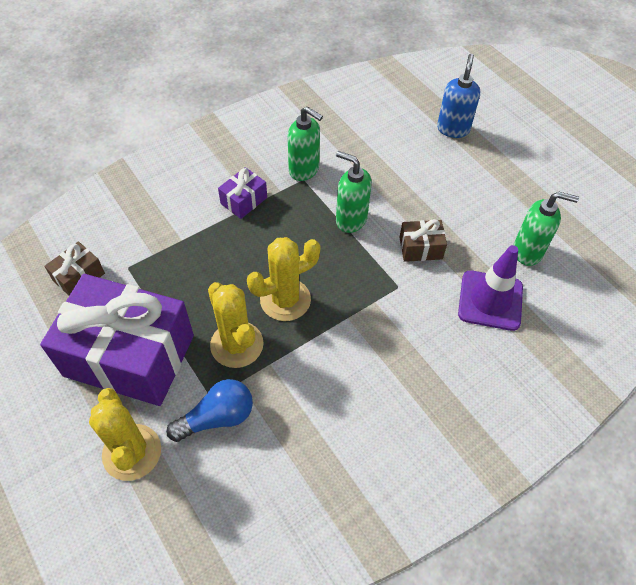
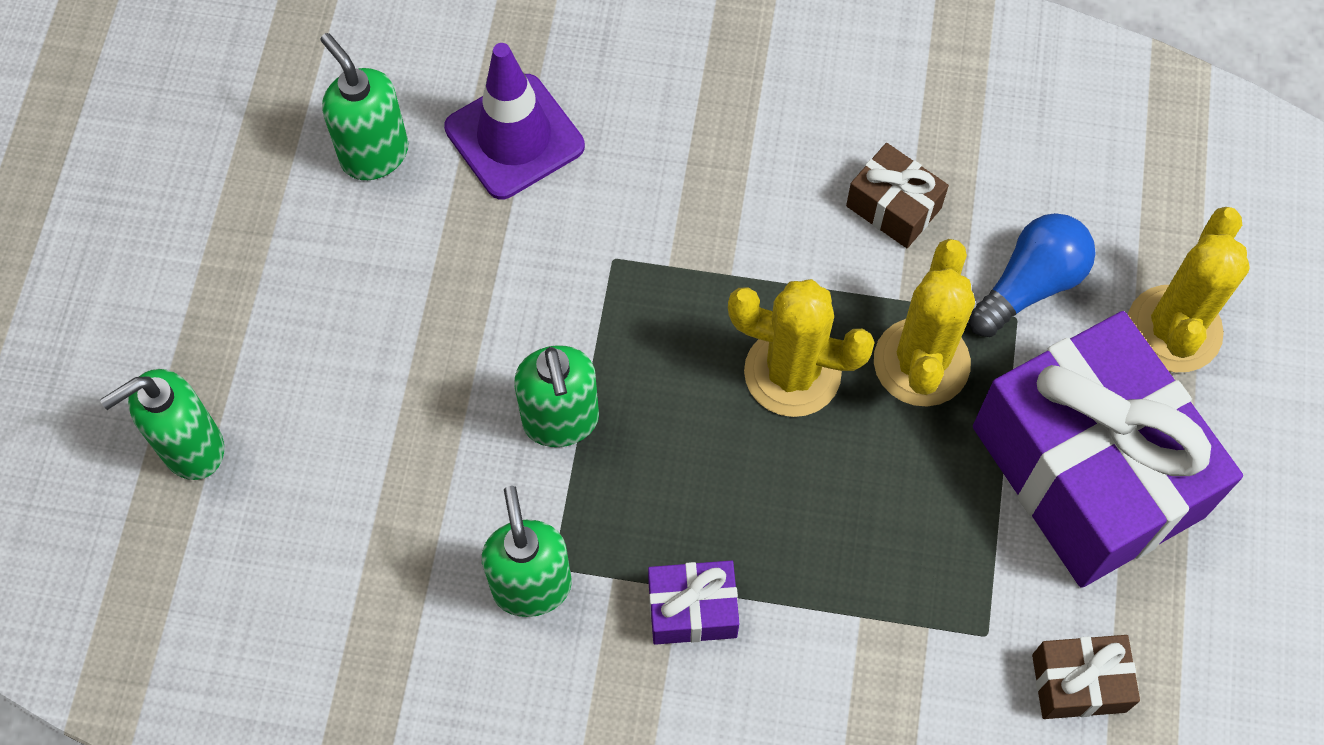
camera: 135 degrees left, 10 degrees up
blue light bulb [166,379,253,442] -> blue light bulb turned 120 degrees clockwise [969,213,1095,337]
brown gift [399,219,447,262] -> brown gift moved to [846,143,949,248]
blue soap dispenser [437,54,480,138] -> green soap dispenser [100,369,224,480]

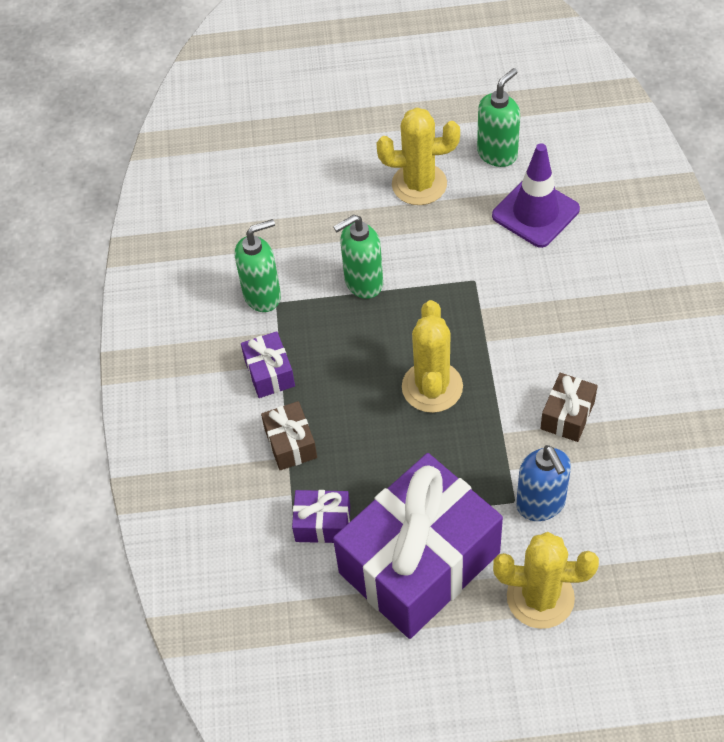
camera: 80 degrees right, 10 degrees down
green soap dispenser [100,369,224,480] -> none
yellow cactus [874,239,975,406] -> yellow cactus moved to [376,108,460,205]
blue light bulb [969,213,1095,337] -> blue soap dispenser [516,445,571,521]
brown gift [1032,635,1140,719] -> brown gift moved to [261,401,317,470]
none -> purple gift [292,490,350,543]

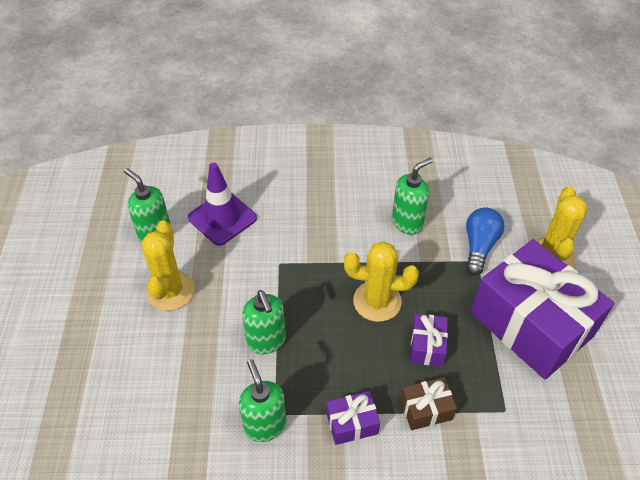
camera: 90 degrees left, 5 degrees down
purple gift [292,490,350,543] -> purple gift moved to [410,314,448,367]
blue soap dispenser [516,445,571,521] -> blue light bulb [466,207,504,275]
brown gift [540,373,598,442] -> green soap dispenser [392,158,433,235]

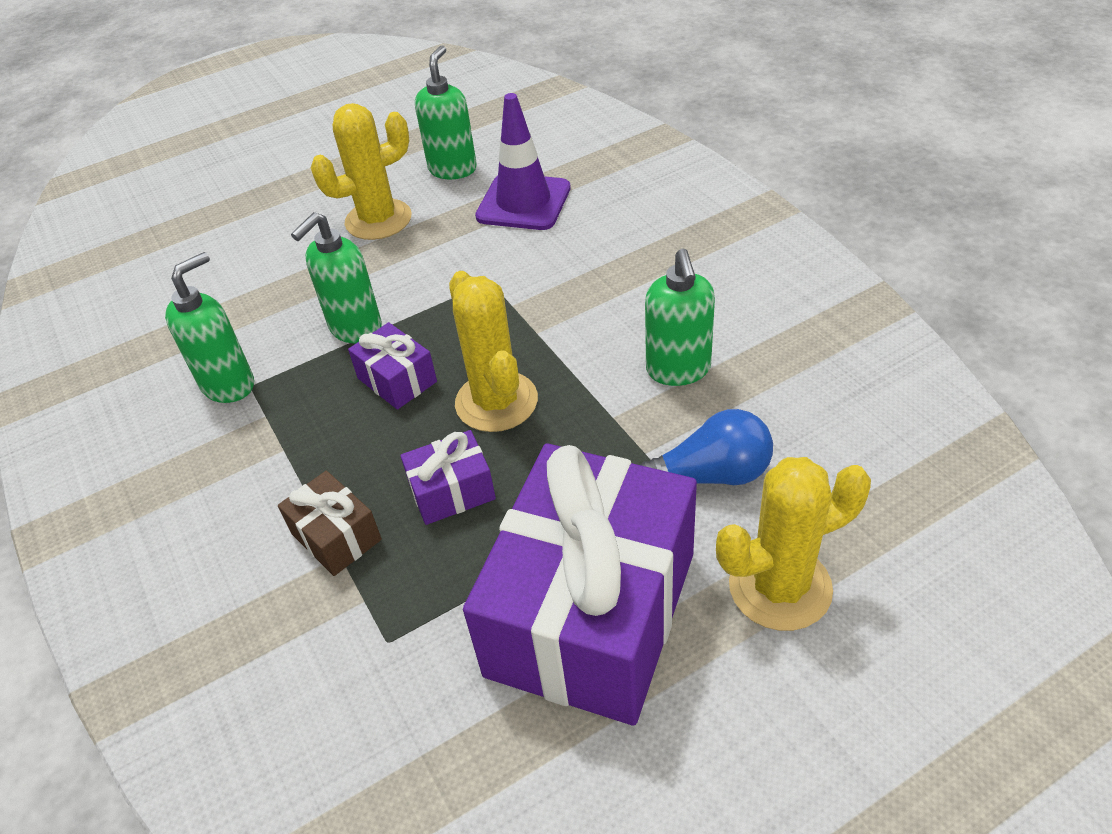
camera: 65 degrees right, 5 degrees down
purple gift [326,391,380,445] -> purple gift moved to [348,322,437,409]
green soap dispenser [392,158,433,235] -> green soap dispenser turned 60 degrees clockwise [645,248,715,386]

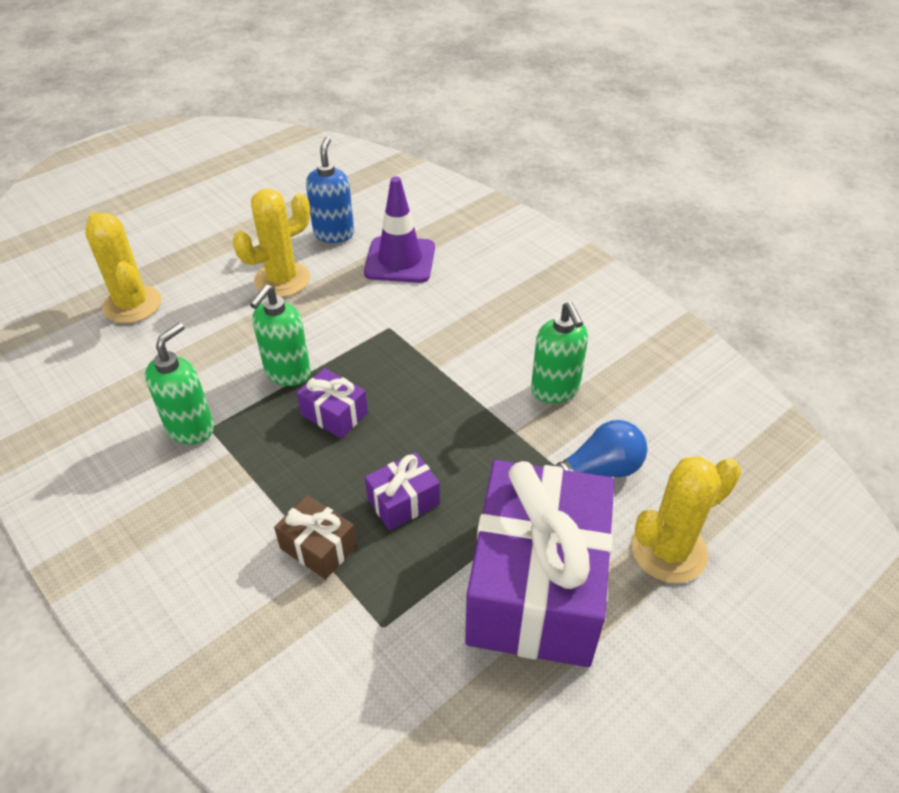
camera: 15 degrees left, 0 degrees up
green soap dispenser [415,45,477,179] -> blue soap dispenser [306,136,354,243]
yellow cactus [449,271,538,432] -> yellow cactus moved to [85,212,161,323]

